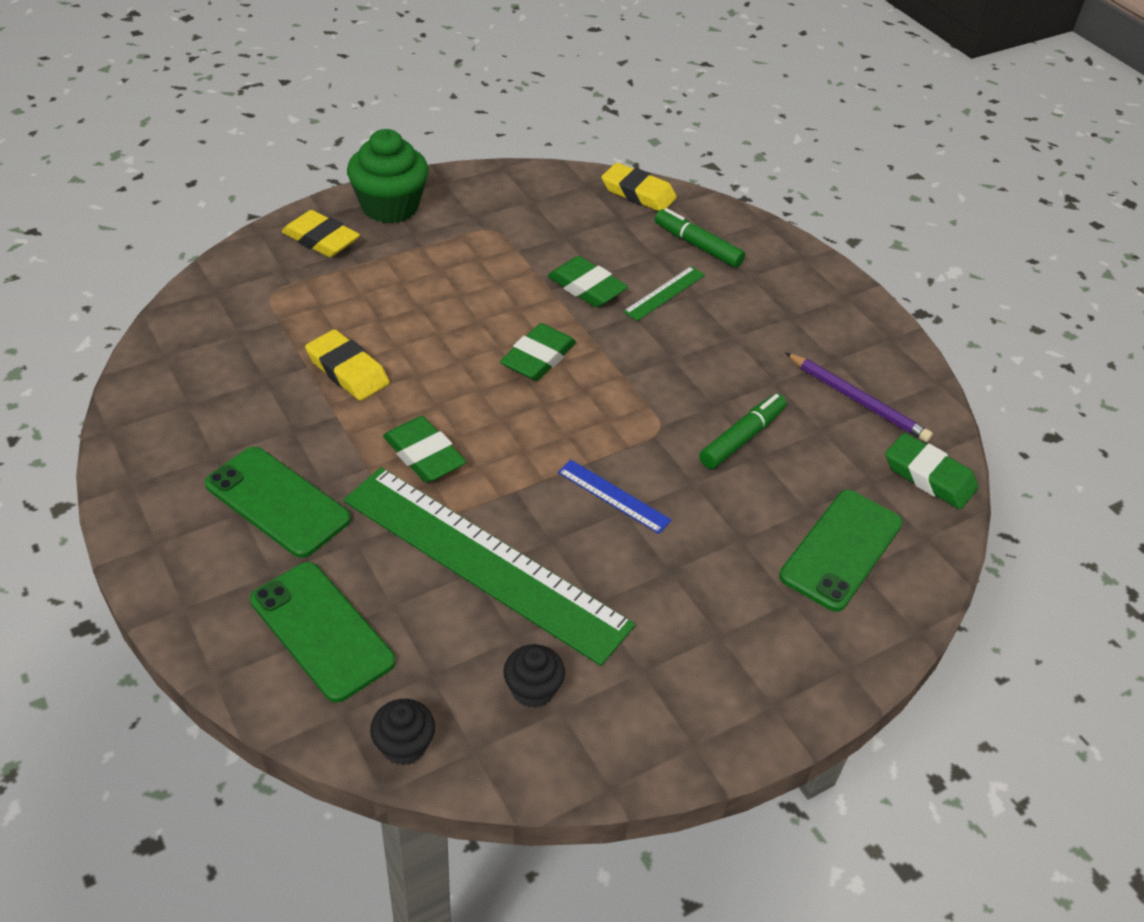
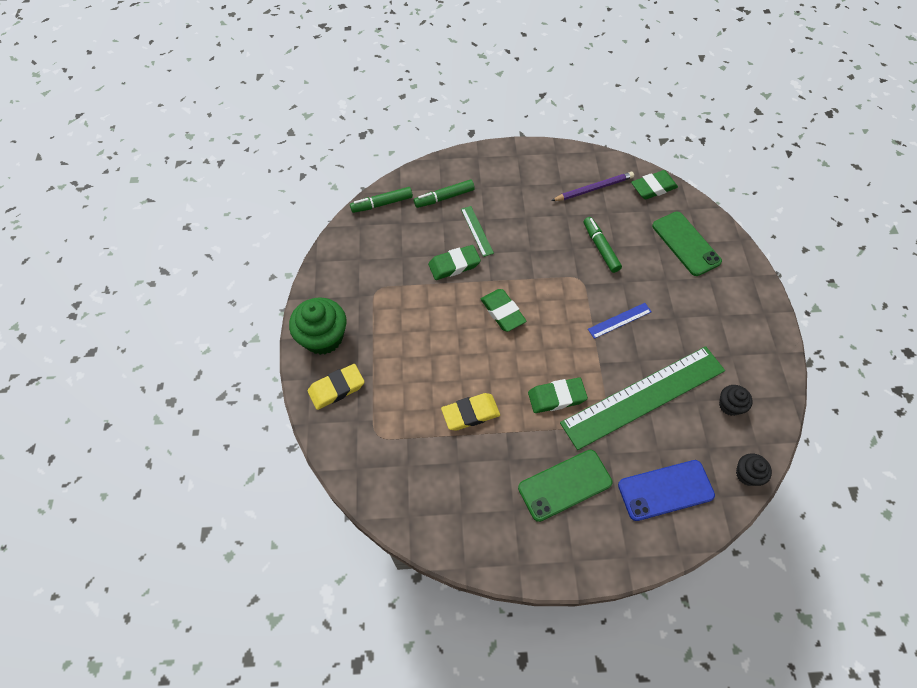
camera: 60 degrees left, 15 degrees up
green phone [250,562,396,702] -> blue phone [618,460,715,521]
yellow eraser [601,163,677,211] -> green marker [350,187,413,213]

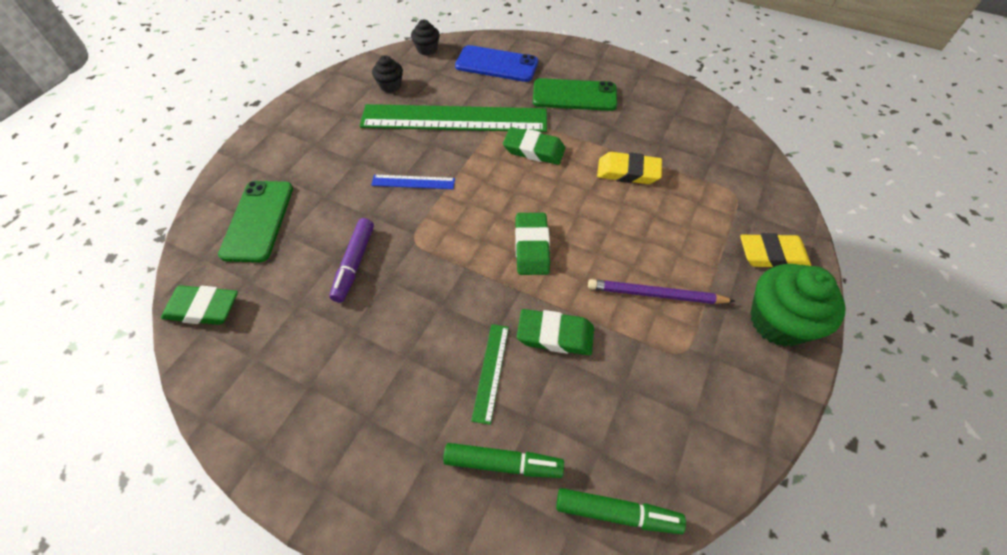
camera: 150 degrees left, 5 degrees down
purple pencil [551,172,634,201] -> purple pencil moved to [588,279,735,304]
green marker [584,217,622,273] -> purple marker [329,218,374,303]

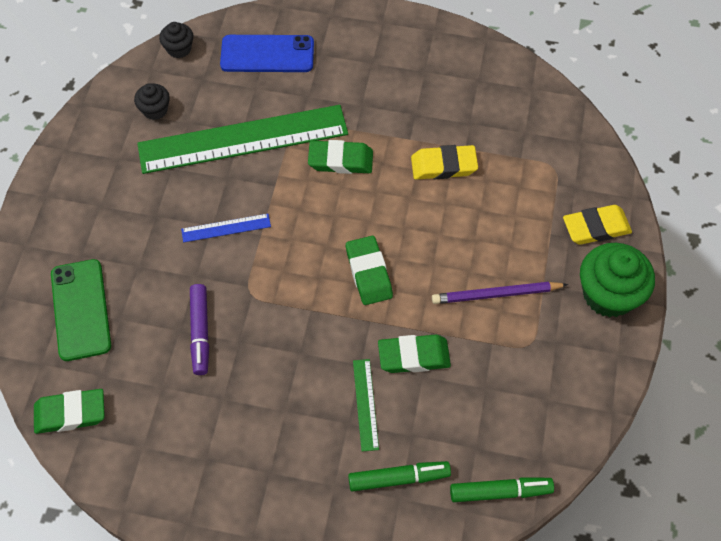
camera: 15 degrees left, 5 degrees up
green phone [533,78,617,111] -> none

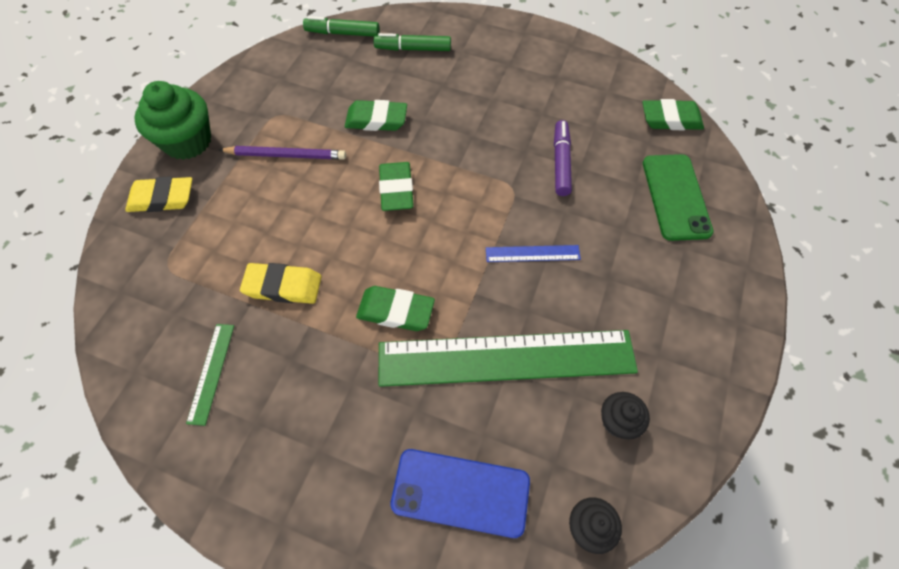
camera: 170 degrees left, 0 degrees up
green ruler [353,359,379,451] -> green ruler moved to [186,324,234,426]

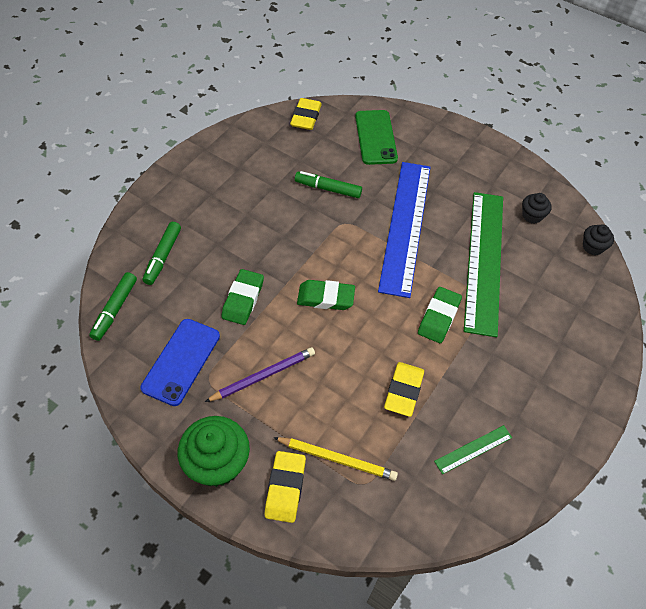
camera: 80 degrees left, 5 degrees down
green ruler [186,324,234,426] -> green ruler turned 45 degrees counterclockwise [434,425,512,474]
purple pencil [219,146,346,160] -> purple pencil turned 45 degrees clockwise [205,347,315,402]
blue phone [390,449,530,538] -> blue phone moved to [140,319,220,406]
blue ruler [486,245,581,262] -> blue ruler [378,162,431,298], size x2.47
purple marker [554,120,572,196] -> green marker [295,171,362,198]
green eraser [642,99,704,130] -> yellow eraser [290,98,322,130]
green phone [643,154,714,241] -> green phone turned 75 degrees clockwise [355,110,398,165]
none -> yellow pencil [273,437,398,481]

